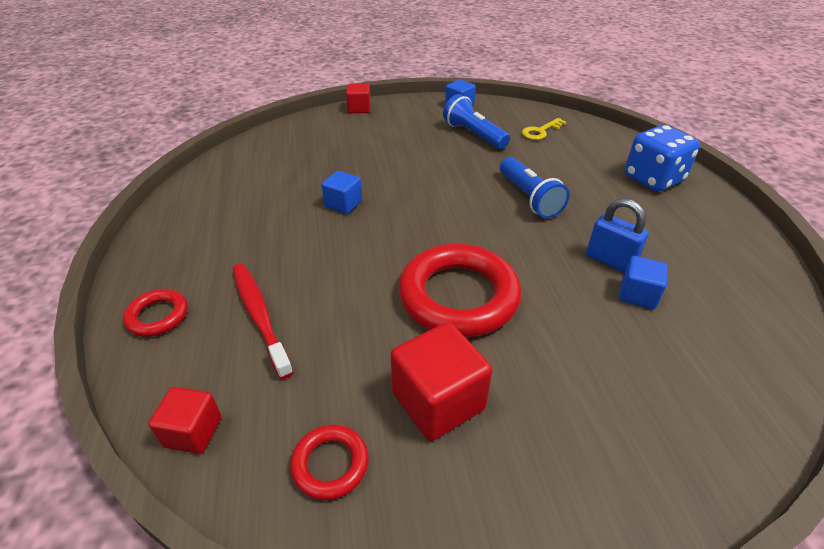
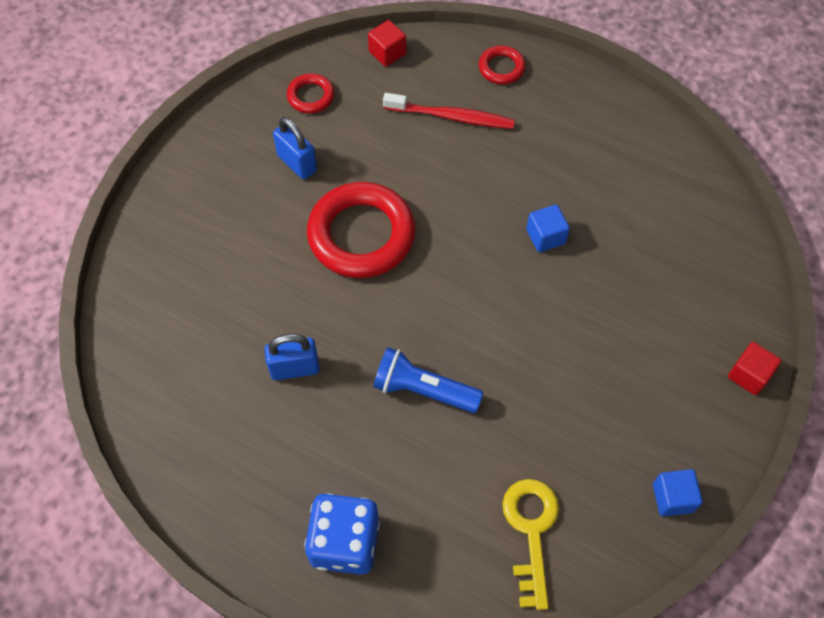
camera: 130 degrees right, 20 degrees up
red cube [391,322,492,441] -> blue padlock [273,117,317,180]
blue flashlight [443,94,510,149] -> none
yellow key [522,118,566,140] -> yellow key [502,479,559,610], size x1.50
blue cube [619,256,668,309] -> none

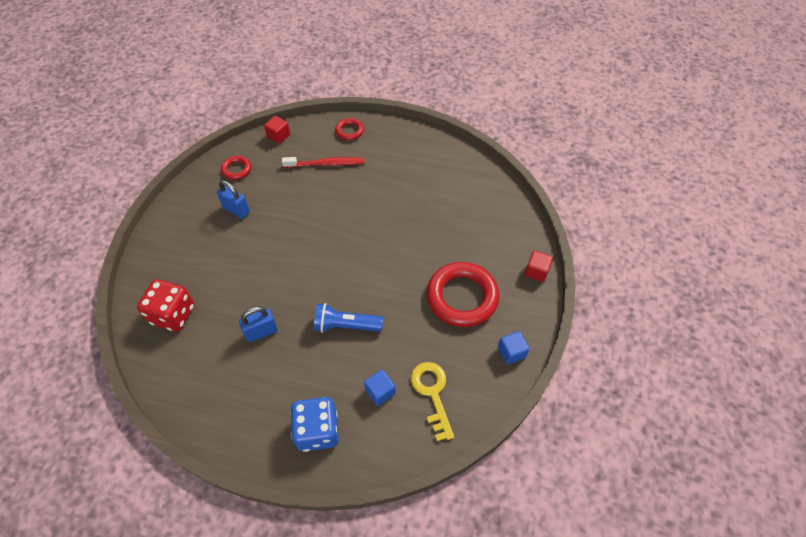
camera: 15 degrees left, 5 degrees down
red ring [307,182,416,278] -> red ring moved to [426,262,499,327]
blue cube [526,205,570,252] -> blue cube moved to [364,370,396,406]
none -> red dice [137,279,195,332]

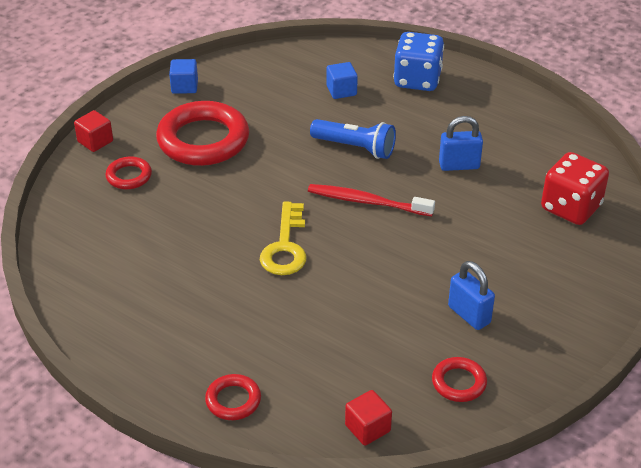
camera: 160 degrees left, 15 degrees down
red toothbrush [282,157,365,168] -> red toothbrush moved to [308,184,435,216]
yellow key [411,362,454,441] -> yellow key moved to [260,202,306,275]
none -> red ring [105,156,152,189]

